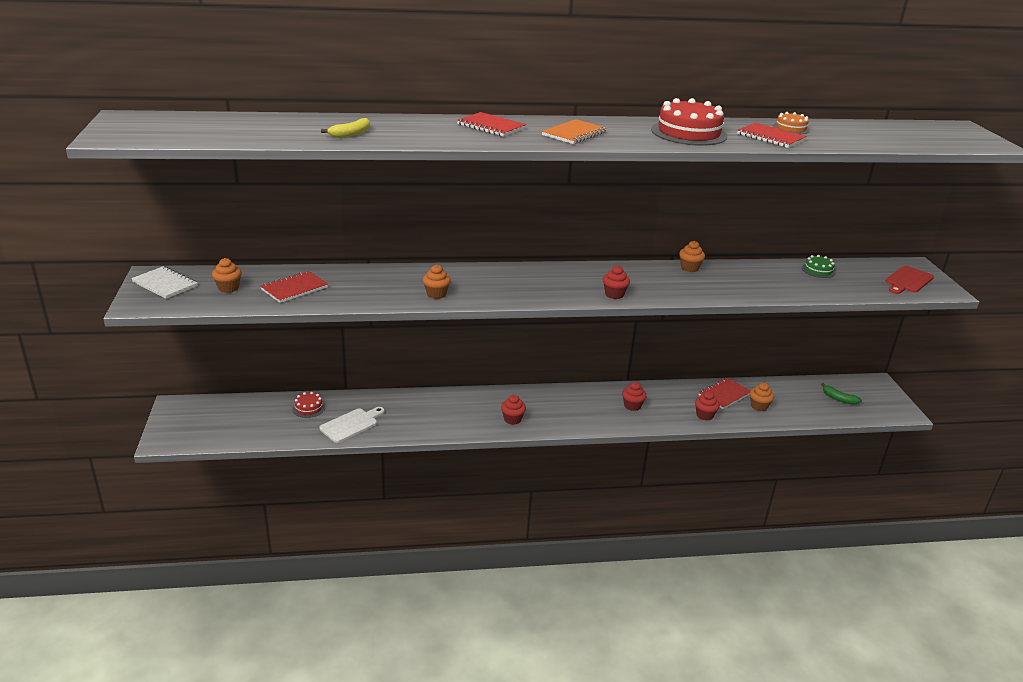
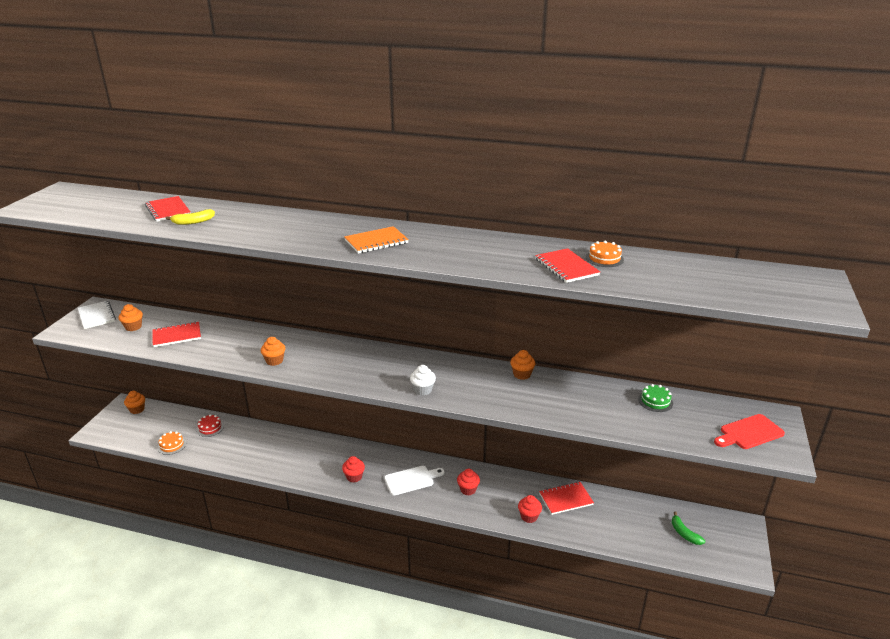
camera: 25 degrees right, 0 degrees up
white cutting board [320,407,385,443] -> white cutting board moved to [384,466,445,495]
red notebook [457,112,527,137] -> red notebook moved to [145,196,190,222]
red cupcake [603,266,630,299] -> white cupcake [410,365,436,396]
red cake [651,98,728,146] -> none
orange cupcake [750,383,774,411] -> orange cupcake moved to [124,391,145,414]
none -> orange cake [157,431,186,455]

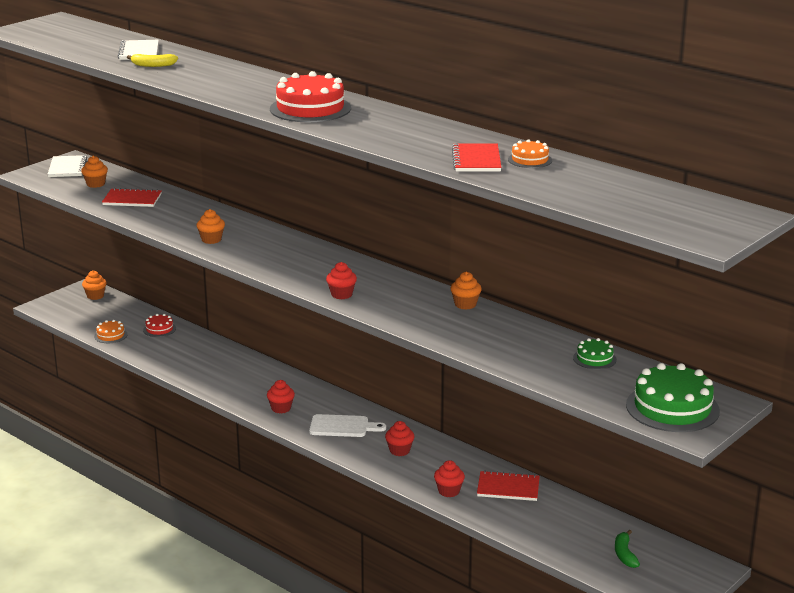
camera: 25 degrees right, 5 degrees down
red notebook [145,196,190,222] -> white notebook [118,40,159,60]
orange notebook [344,226,409,254] -> red cake [270,71,351,122]
white cupcake [410,365,436,396] -> red cupcake [326,262,357,299]
red cutting board [714,414,785,449] -> green cake [626,363,720,432]

